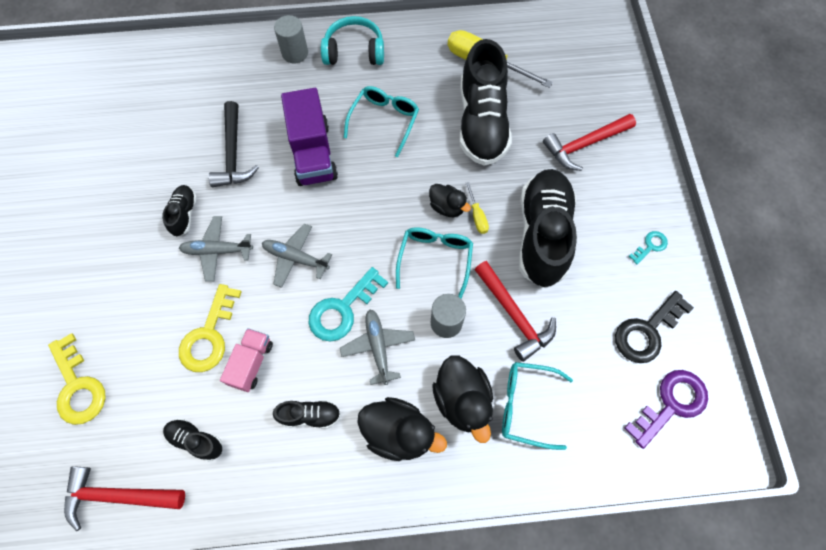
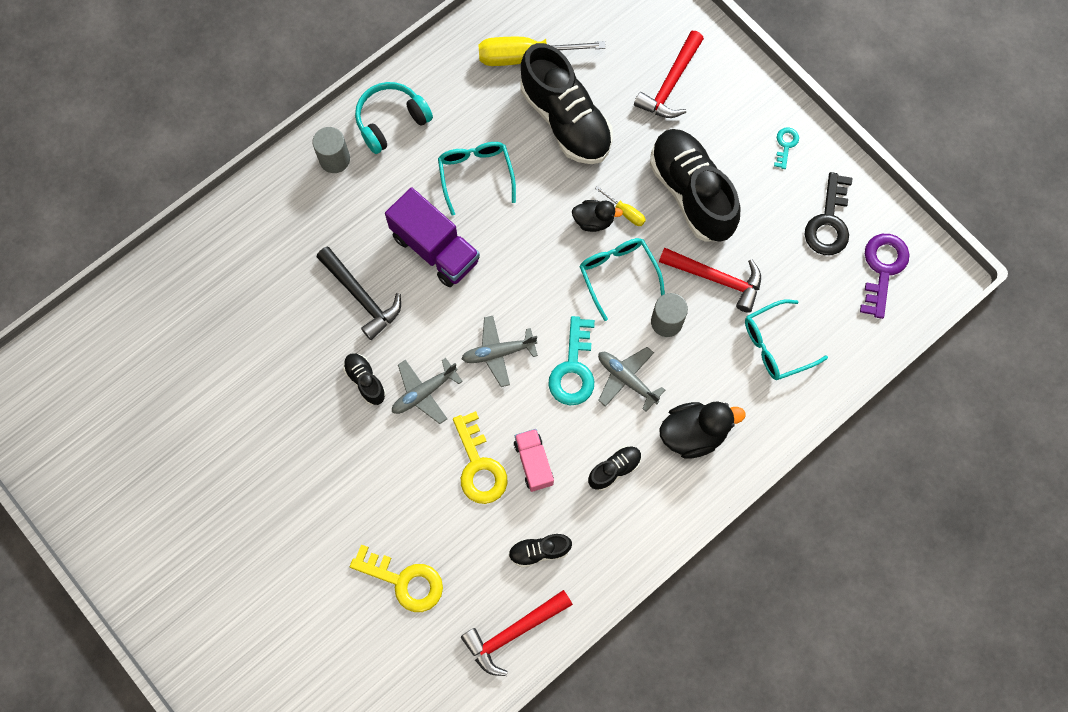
camera: 35 degrees left, 5 degrees up
black duck [432,356,493,443] -> none

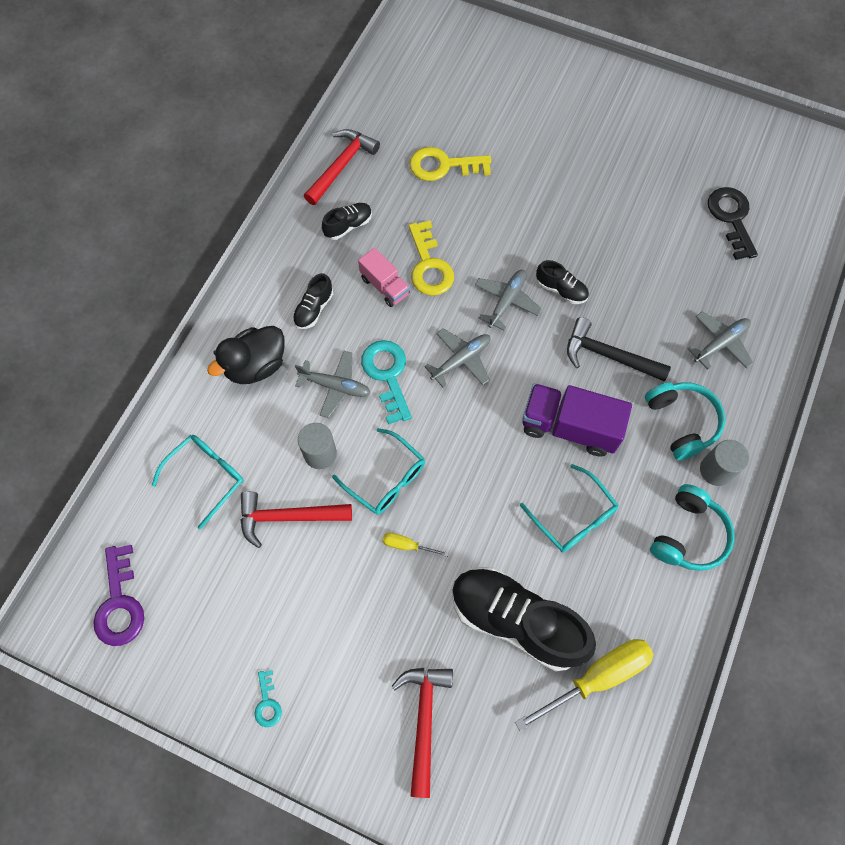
camera: 155 degrees right, 5 degrees down
yellow key [453,411,508,504] -> yellow key turned 150 degrees counterclockwise [409,220,454,296]
black duck [572,200,623,232] -> none
black shoe [650,129,741,242] -> none
black key [804,172,852,255] -> black key moved to [708,187,758,260]
none -> turquoise headphones [645,382,725,461]
none -> grey plane [687,311,753,370]

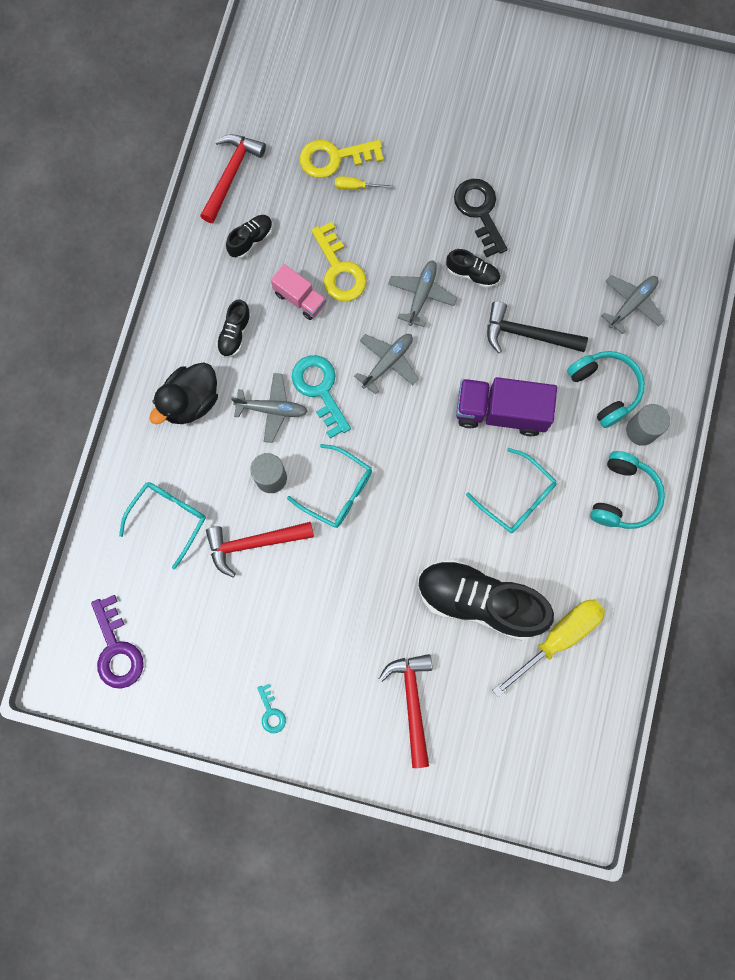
camera: 10 degrees left, 10 degrees up
yellow screwdriver [383,533,449,557] -> yellow screwdriver moved to [335,176,392,190]
black key [708,187,758,260] -> black key moved to [454,179,508,258]

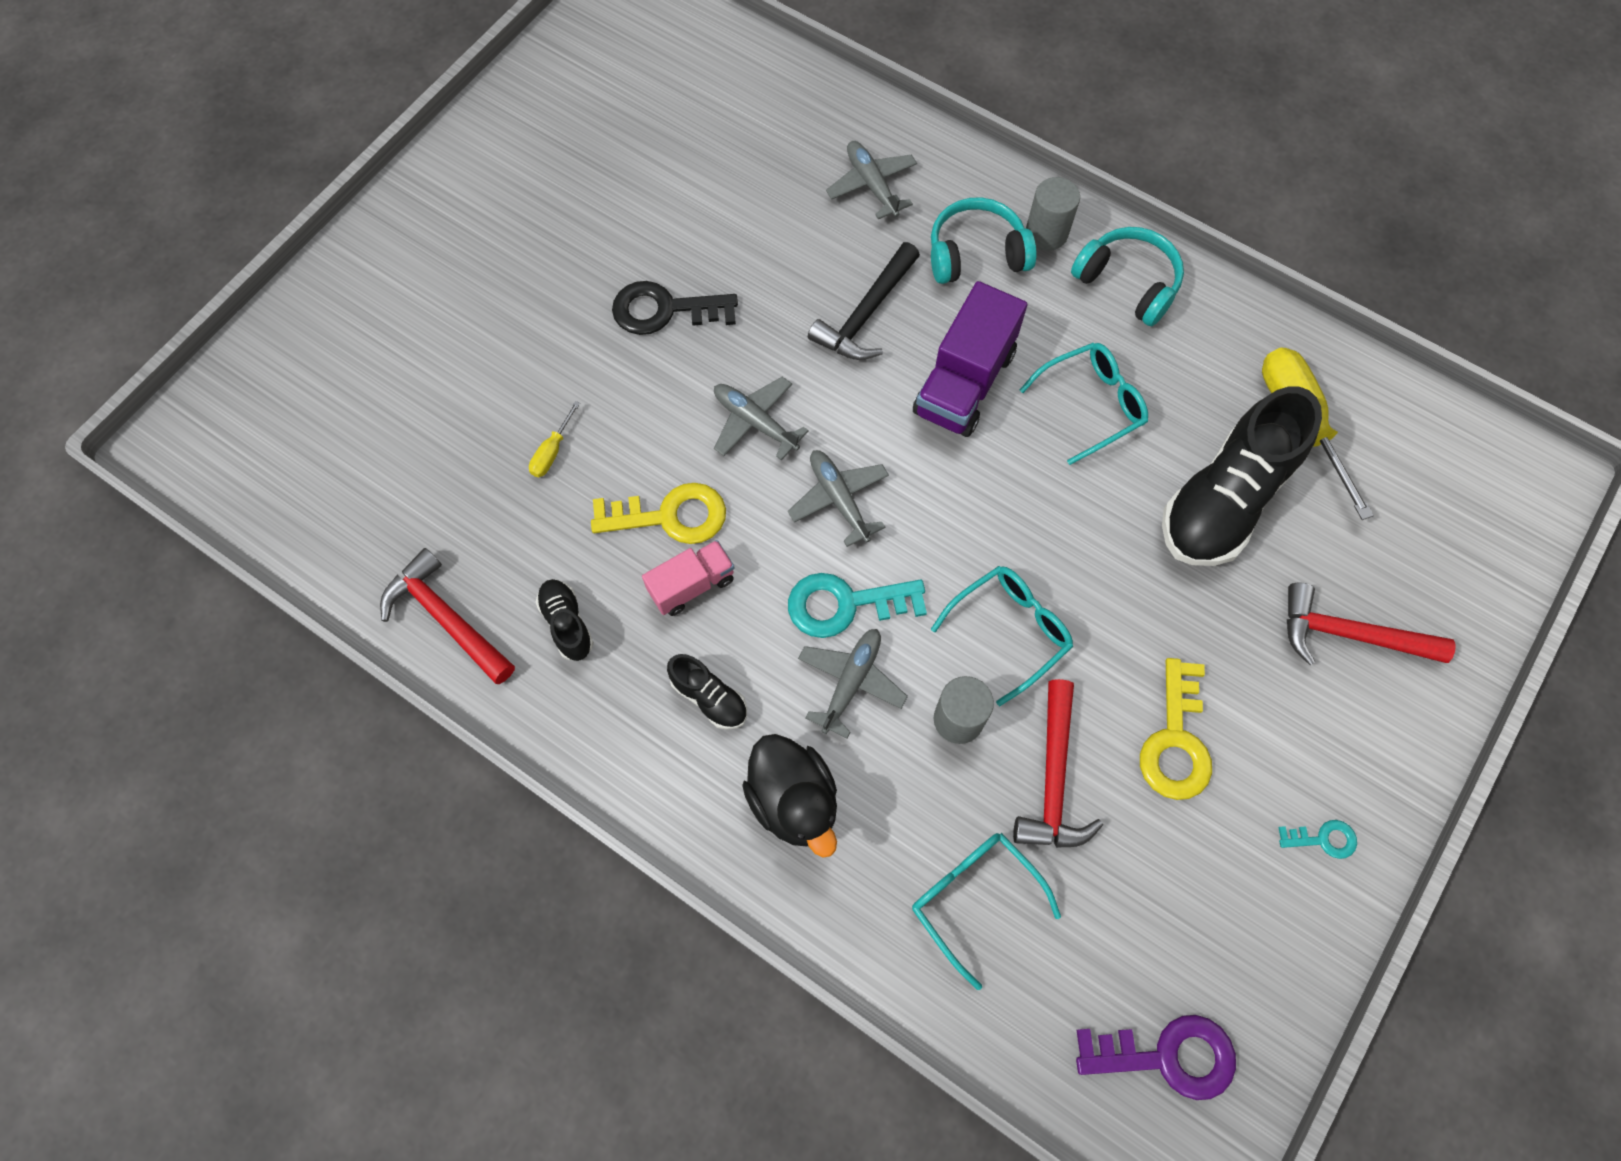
camera: 70 degrees left, 10 degrees down
yellow key [299,140,383,178] -> yellow key moved to [1140,658,1212,800]
black shoe [446,249,500,288] -> none

